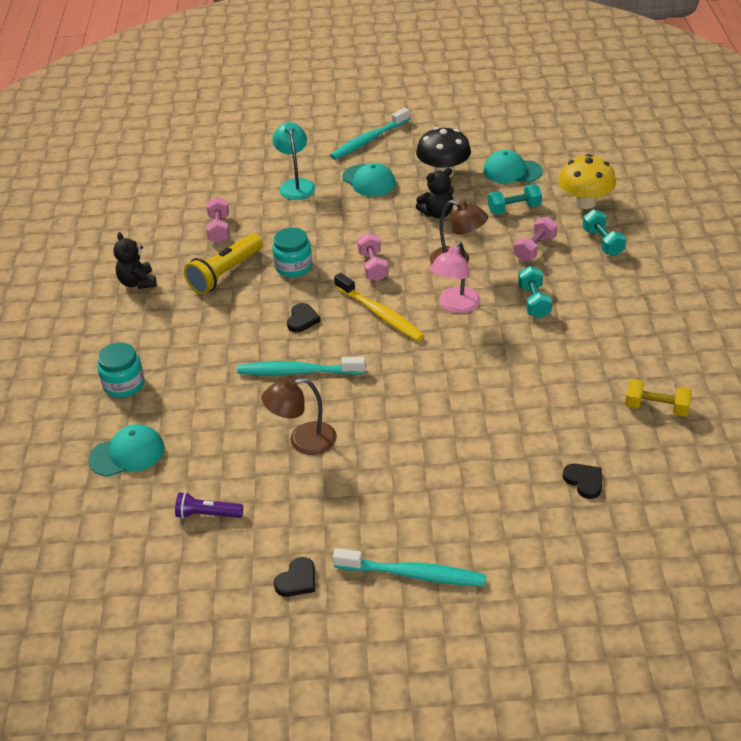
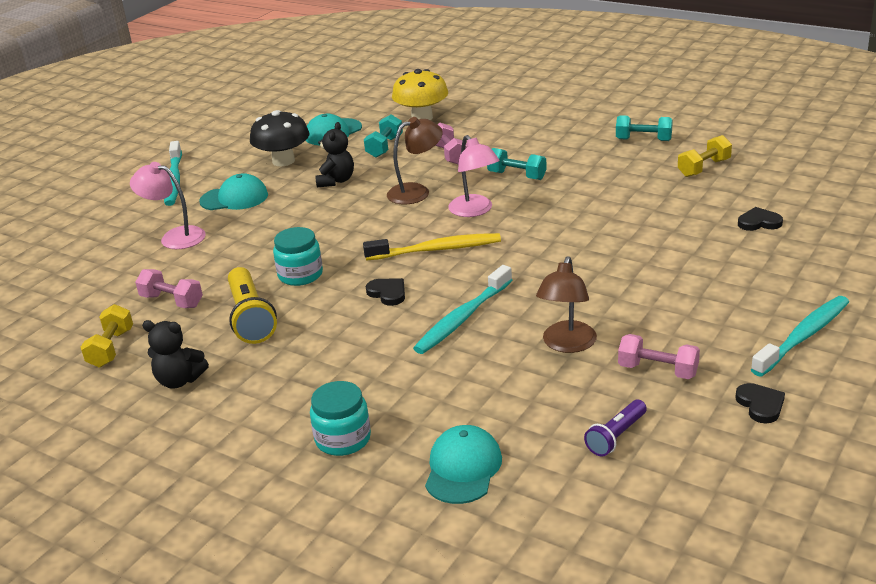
camera: 55 degrees left, 10 degrees down
turquoise lamp [272,122,315,200] -> pink lamp [130,162,206,249]
pink dumbbell [357,232,388,282] -> pink dumbbell moved to [618,334,700,379]
turquoise dumbbell [582,209,626,256] -> turquoise dumbbell moved to [616,115,673,141]
none -> yellow dumbbell [80,304,133,368]

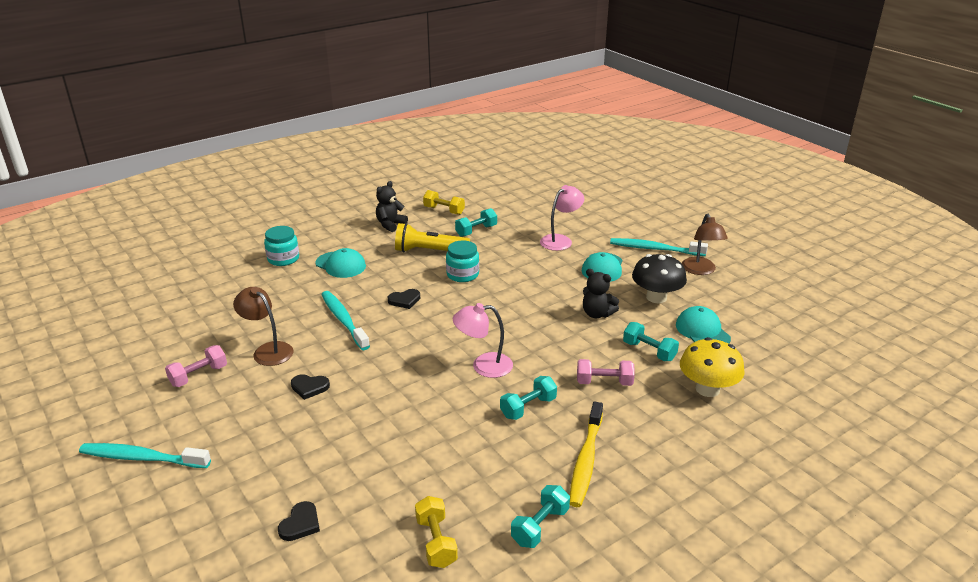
camera: 110 degrees right, 0 degrees up
pink dumbbell [135,269,203,308] -> turquoise dumbbell [455,208,497,237]
yellow toothbrush [363,233,501,261] -> yellow toothbrush moved to [570,402,603,507]
brown lamp [387,117,443,204] -> brown lamp moved to [682,214,728,275]
turquoise cap [425,425,502,504] -> turquoise cap moved to [315,248,366,278]
purple flashlight [584,400,647,456] -> none
black heart [735,383,785,423] -> black heart moved to [291,374,330,400]
turquoise toothbrush [751,296,849,376] -> turquoise toothbrush turned 120 degrees clockwise [79,443,211,468]

